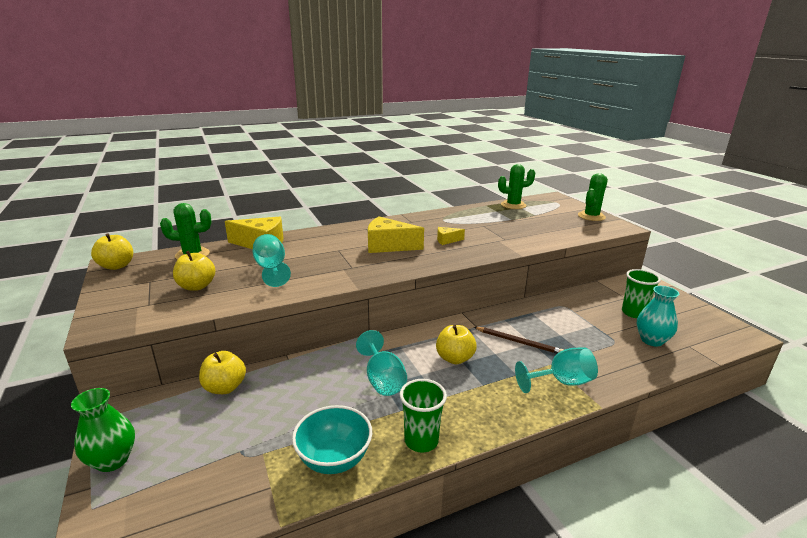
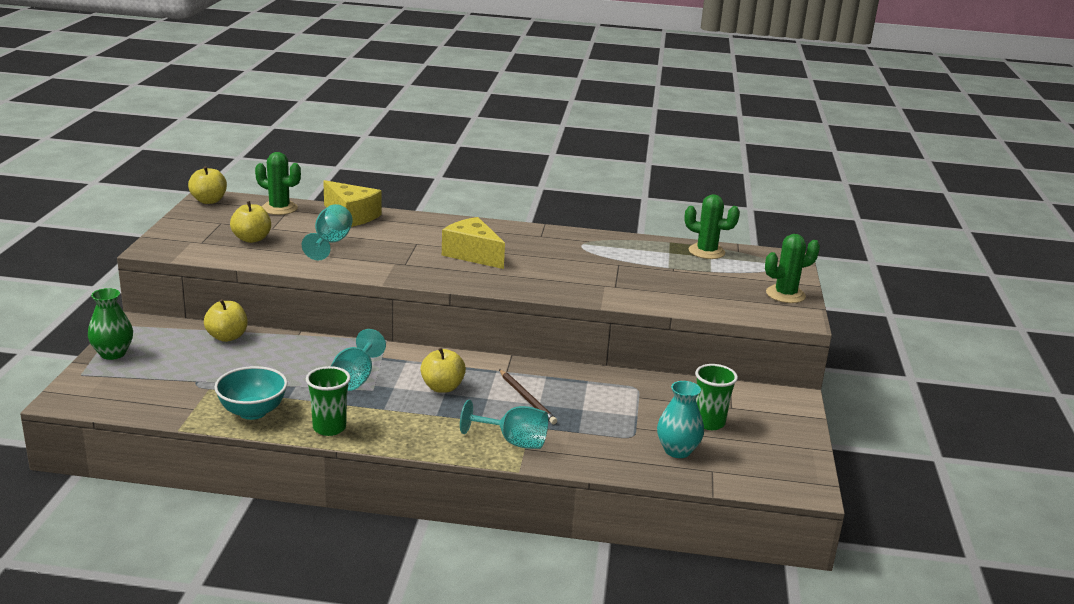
camera: 30 degrees right, 0 degrees up
yellow cheese [437,227,465,245] -> none

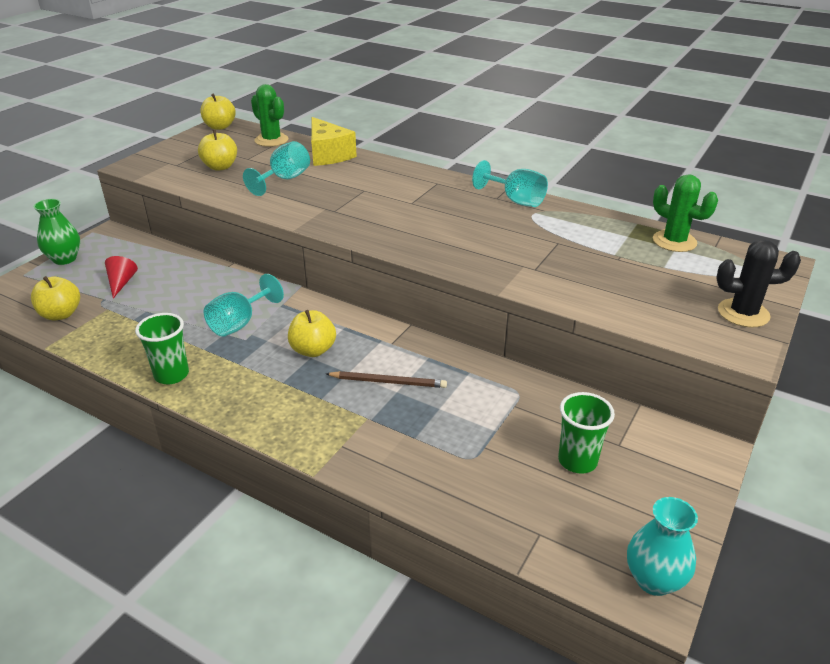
camera: 25 degrees right, 10 degrees up
yellow apple [204,299,248,342] -> yellow apple moved to [31,276,80,320]
turquoise bowl [214,366,288,420] -> none
yellow cheese [442,217,505,269] -> none
turquoise goblet [460,400,548,449] -> turquoise goblet moved to [472,160,548,207]
brown pencil [499,369,557,424] -> brown pencil turned 75 degrees counterclockwise [326,371,447,388]
turquoise vase [657,381,704,458] -> turquoise vase moved to [627,497,698,596]
green cactus [765,234,820,303] -> black cactus [716,240,801,327]
none -> red cone [105,256,138,298]

